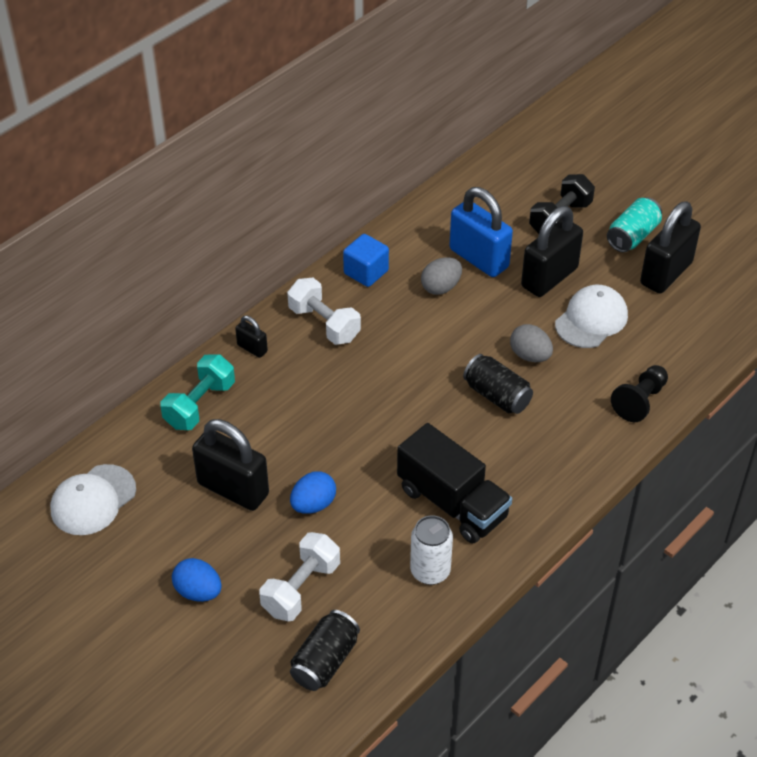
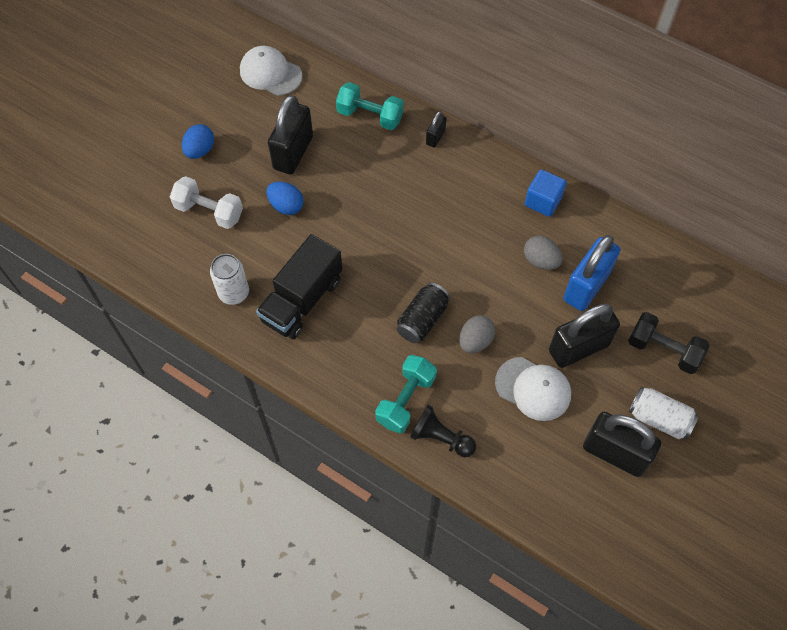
camera: 80 degrees right, 15 degrees up
white dumbbell [287,278,361,345] -> none
black can [290,610,360,691] -> none
black padlock [521,206,583,297] -> black padlock turned 60 degrees counterclockwise [549,304,620,368]
turquoise can [607,197,662,253] -> white can [629,387,699,439]
none -> turquoise dumbbell [375,355,437,434]

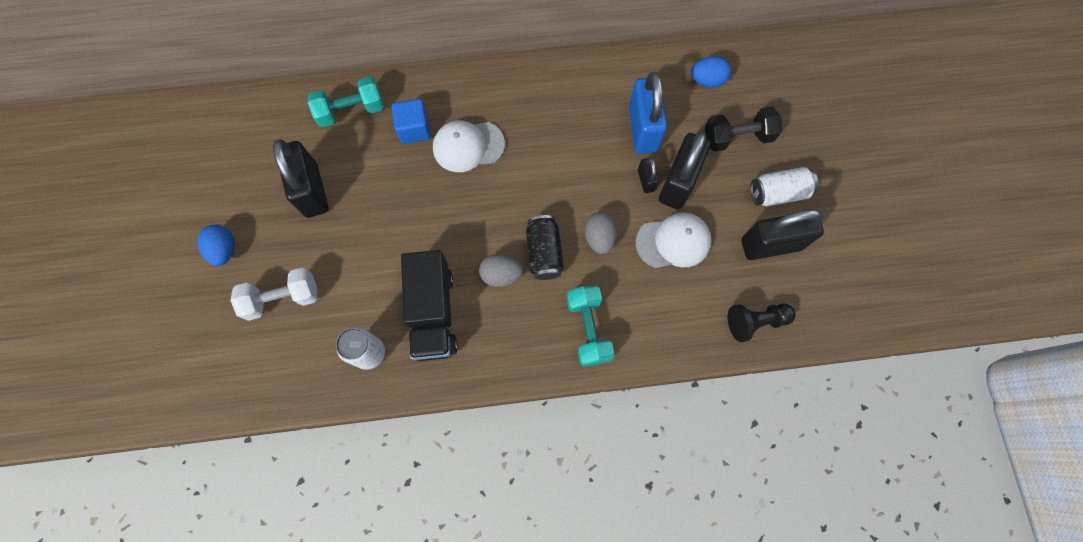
camera: 40 degrees left, 10 degrees up
white cap [240,46,303,96] -> white cap moved to [433,120,505,172]
blue egg [266,182,304,215] -> blue egg moved to [691,56,731,87]
black pawn [410,405,476,457] -> black pawn moved to [728,304,796,342]
black padlock [426,111,446,148] -> black padlock moved to [638,157,659,193]
grey egg [524,236,562,270] -> grey egg moved to [479,254,523,287]
blue cube [525,169,567,217] -> blue cube moved to [391,99,431,144]

